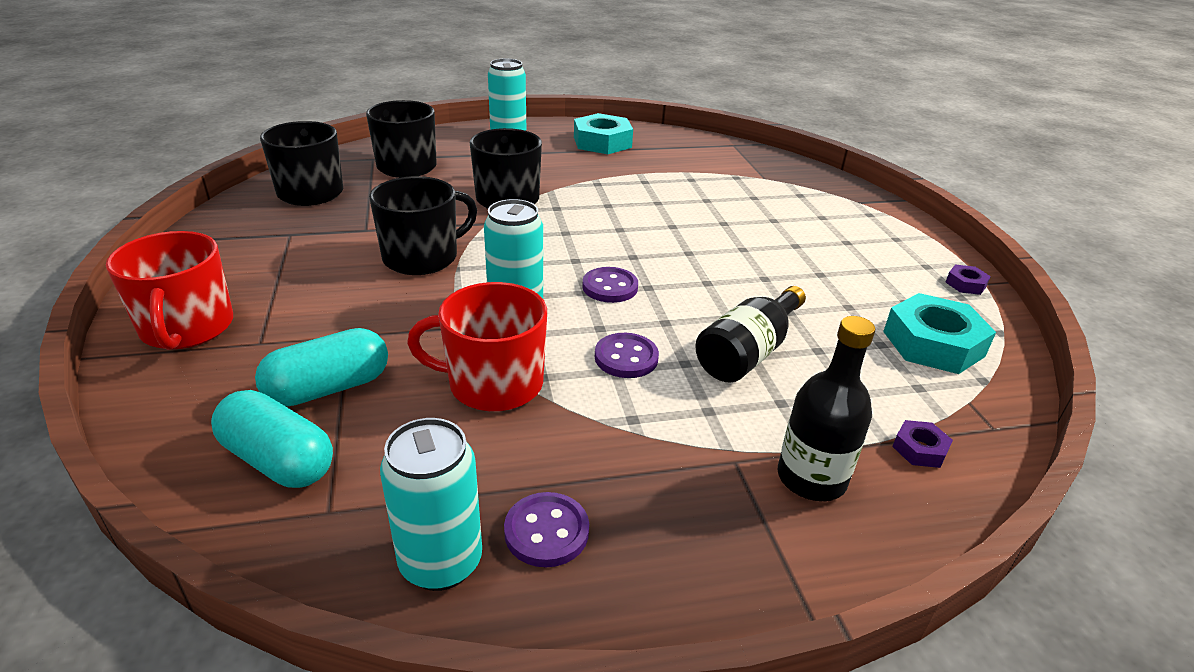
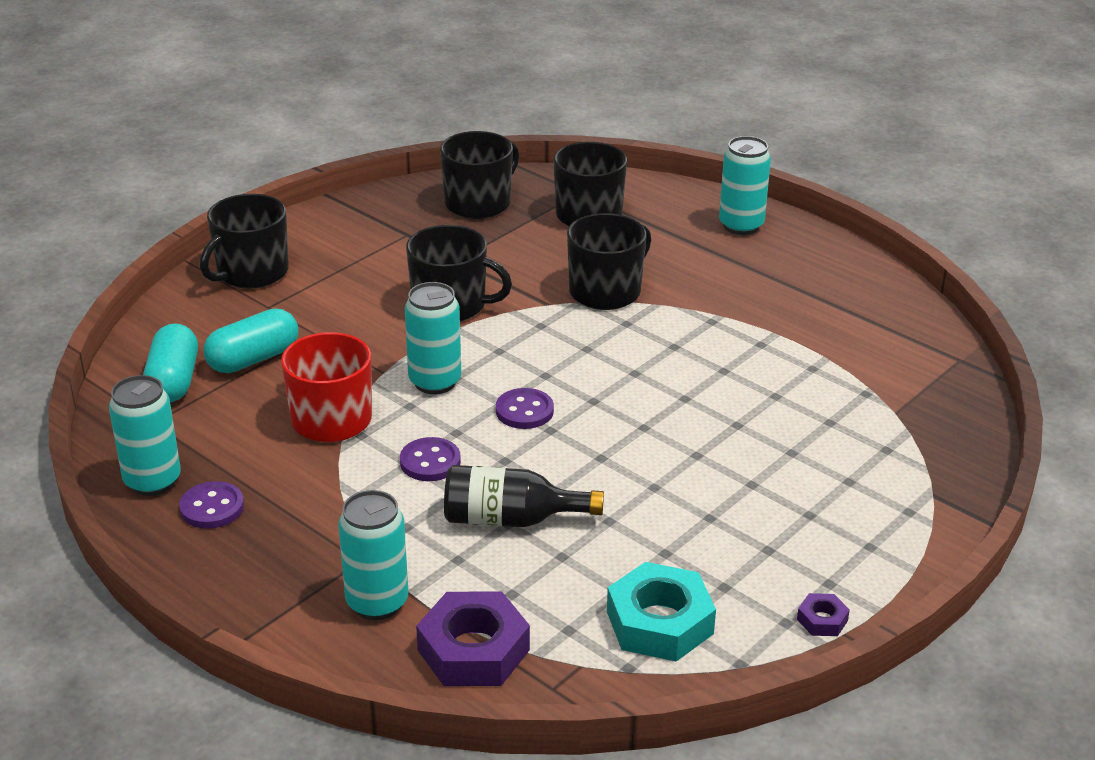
camera: 55 degrees right, 0 degrees up
red mug [106,231,233,350] -> black mug [200,194,289,289]
turquoise capsule [255,328,388,407] -> turquoise capsule turned 60 degrees counterclockwise [203,309,299,373]
turquoise nut [574,113,633,154] -> none
black bottle [778,316,875,501] -> turquoise can [338,490,408,620]
purple nut [892,420,953,468] -> purple nut [416,592,530,686], size x2.15

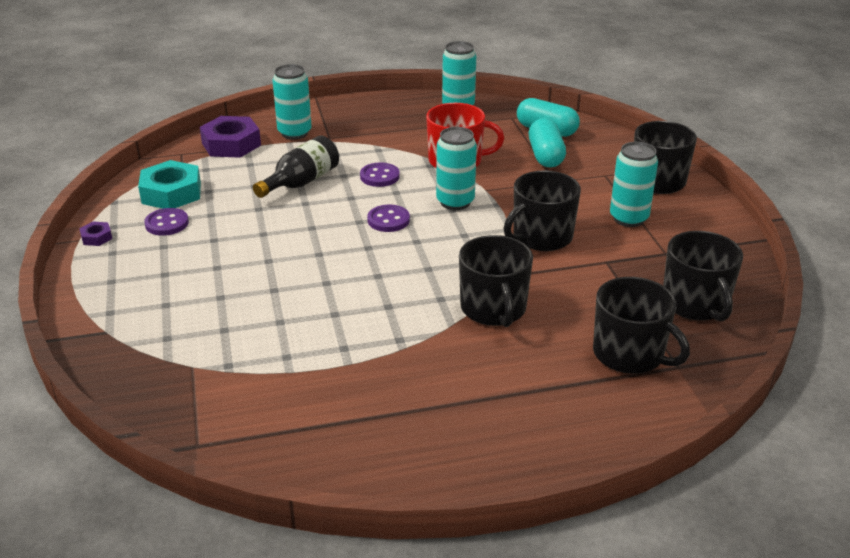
camera: 125 degrees right, 0 degrees up
purple button [179,481,244,529] -> purple button moved to [144,208,189,236]
turquoise can [719,136,771,235] -> turquoise can moved to [610,142,658,227]

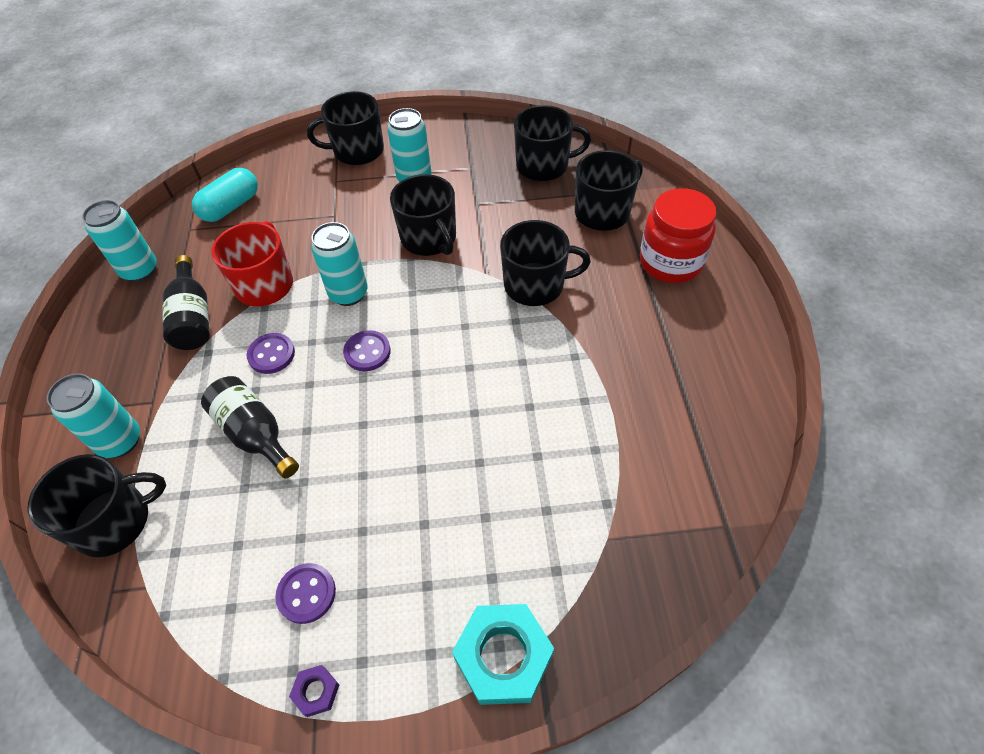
camera: 80 degrees left, 20 degrees up
turquoise nut [138,160,201,208] -> turquoise nut moved to [452,604,554,705]
purple nut [200,116,261,158] -> black mug [27,454,166,557]
turquoise capsule [529,118,566,167] -> none
none -> black bottle [162,255,210,350]
none -> red jar [639,188,716,283]

